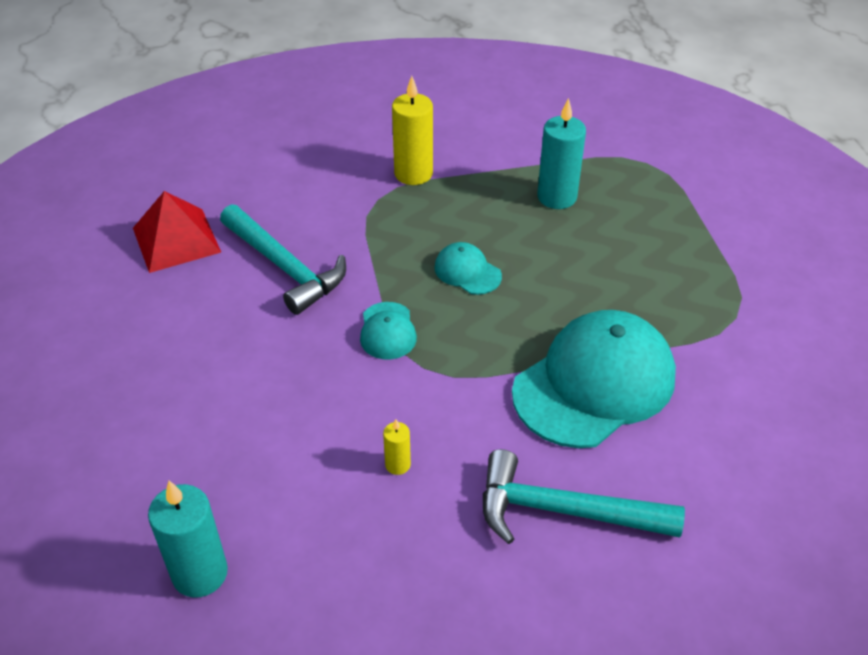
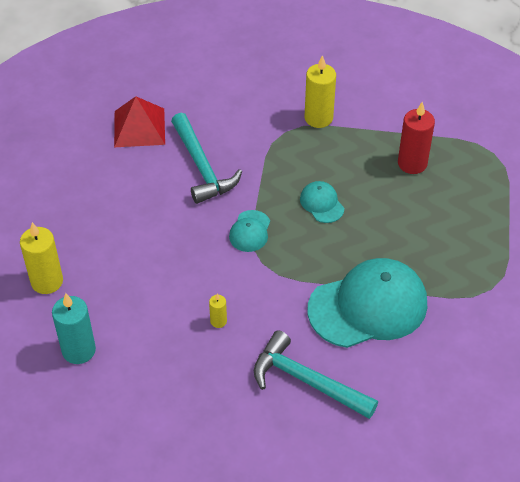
camera: 20 degrees right, 5 degrees up
turquoise candle [537,98,586,209] -> red candle [398,102,435,174]
none -> yellow candle [20,222,63,294]

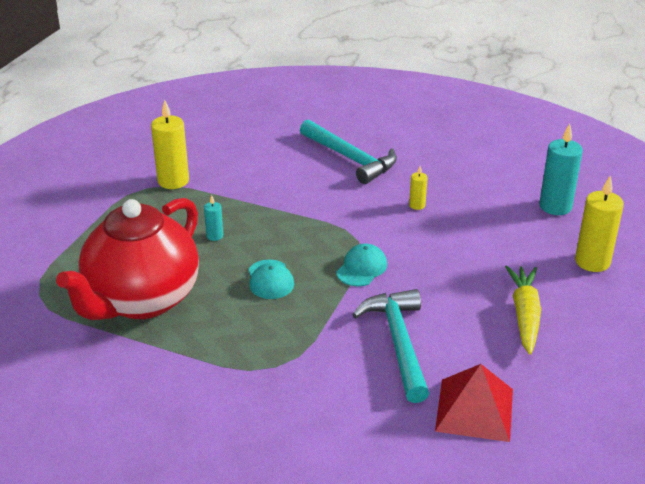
camera: 165 degrees left, 15 degrees down
yellow candle [305,55,336,128] -> yellow candle moved to [151,100,189,189]
turquoise cap [307,258,427,348] -> none
red candle [398,102,435,174] -> red teapot [56,198,199,320]
none -> turquoise candle [204,195,223,241]
none -> yellow carrot [505,266,541,355]

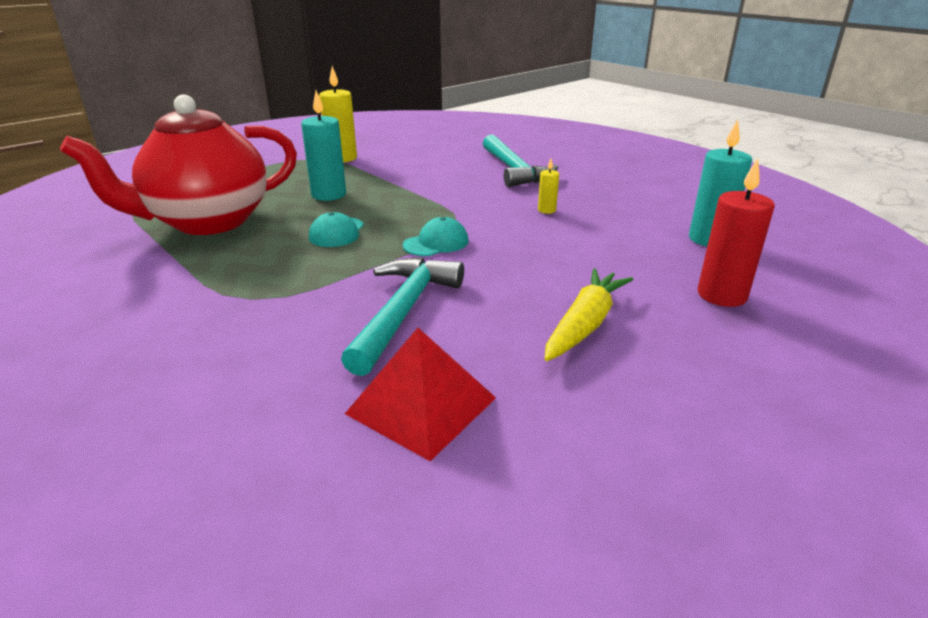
camera: 25 degrees right, 5 degrees down
turquoise candle [204,195,223,241] -> turquoise candle [301,90,346,201], size x2.00
yellow candle [575,175,624,272] -> red candle [698,158,775,307]

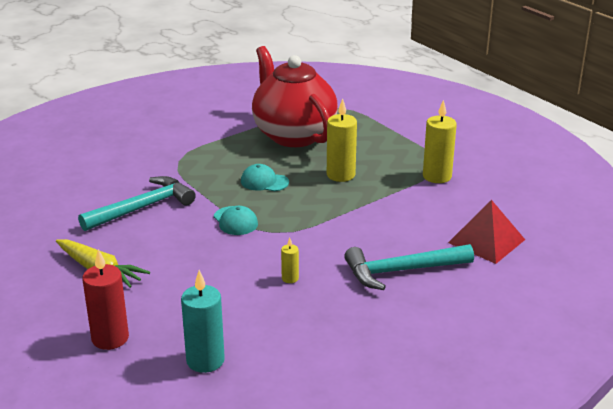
camera: 95 degrees right, 0 degrees up
turquoise candle [301,90,346,201] -> yellow candle [327,98,357,182]
turquoise hammer [341,257,464,376] -> turquoise hammer turned 60 degrees counterclockwise [78,176,196,231]
red pyramid [345,328,496,461] -> red pyramid moved to [448,200,525,264]

